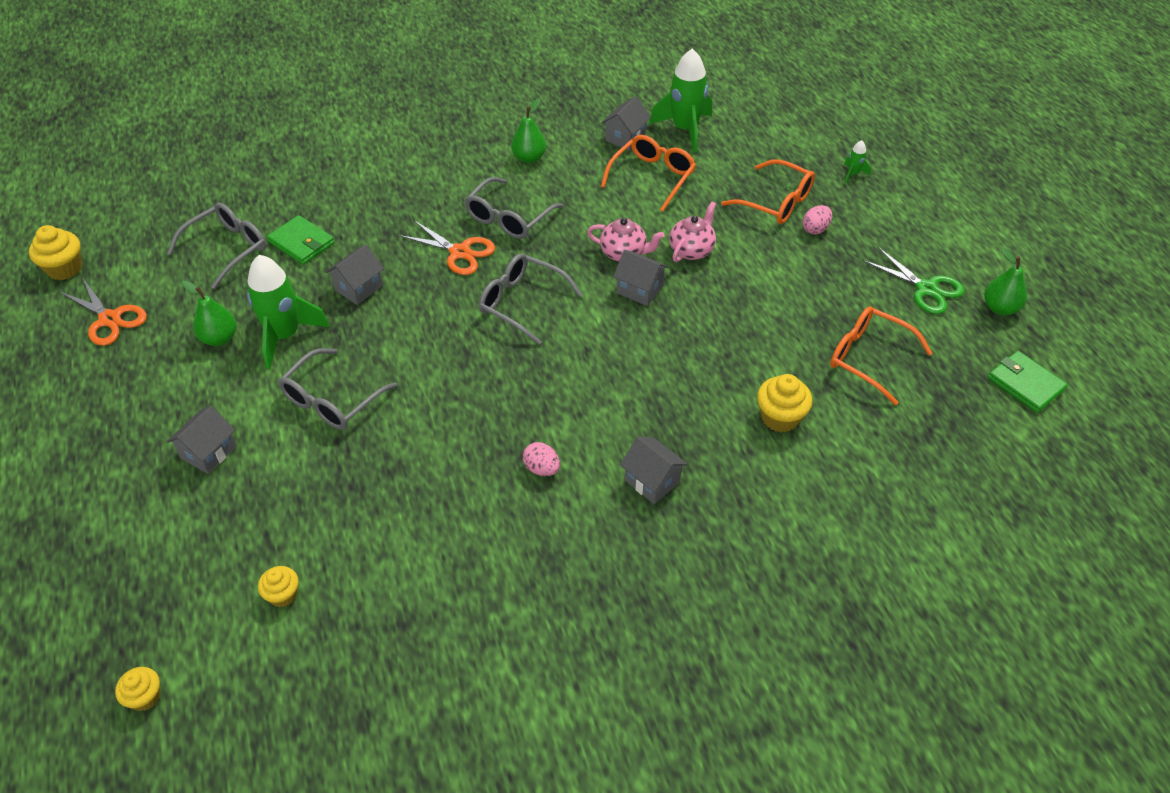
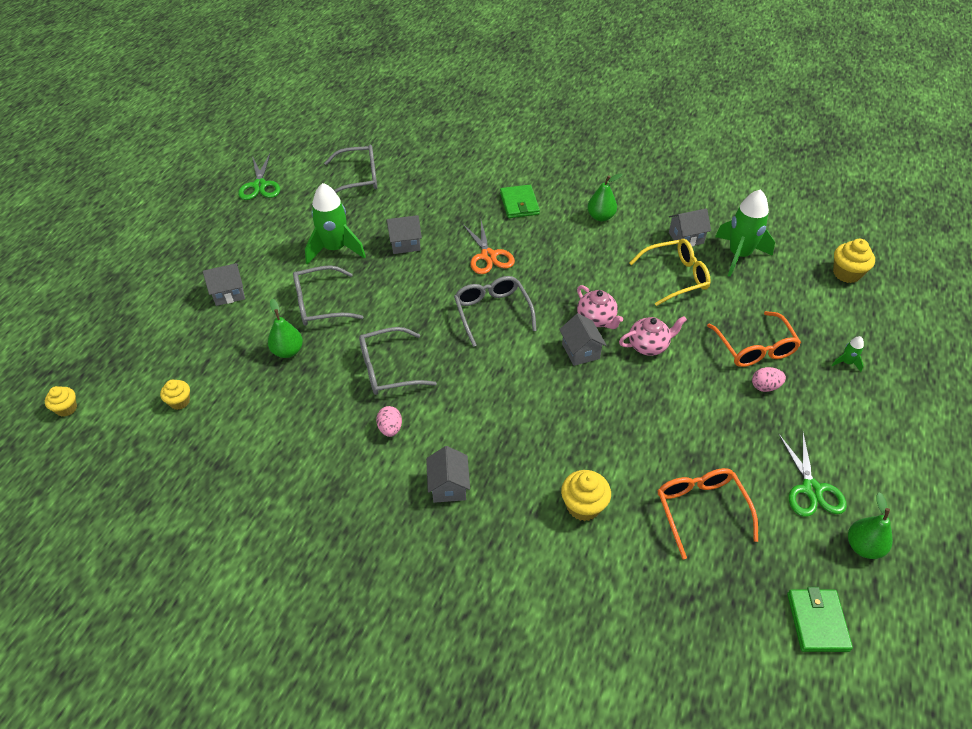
camera: 40 degrees right, 0 degrees up
yellow cupcake [29,225,82,280] -> yellow cupcake moved to [833,239,875,283]
orange scissors [60,277,147,346] -> green scissors [238,154,280,200]
green pear [182,280,236,346] -> green pear moved to [268,299,303,358]
green wallet [267,215,335,265] -> green wallet moved to [500,185,540,218]
grey glasses [464,177,563,239] -> grey glasses moved to [359,327,437,395]
orange glasses [601,135,696,212] -> yellow glasses [630,239,711,306]

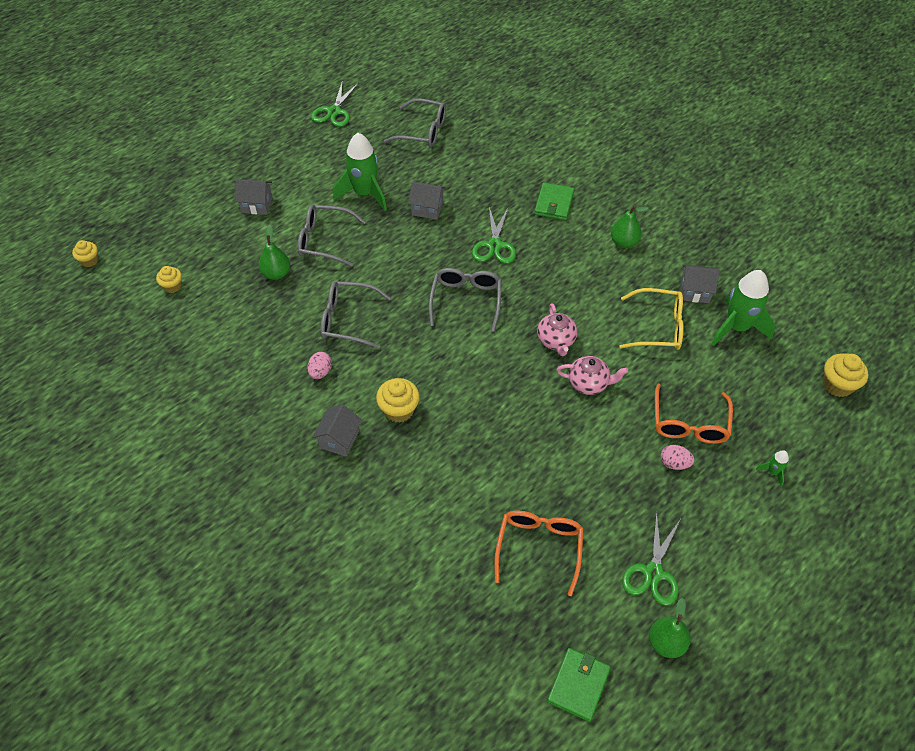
camera: 25 degrees right, 5 degrees up
orange scissors [463,221,515,274] -> green scissors [472,207,516,264]
grey house [559,313,607,366] -> none
yellow cupcake [561,470,611,521] -> yellow cupcake moved to [376,378,420,423]

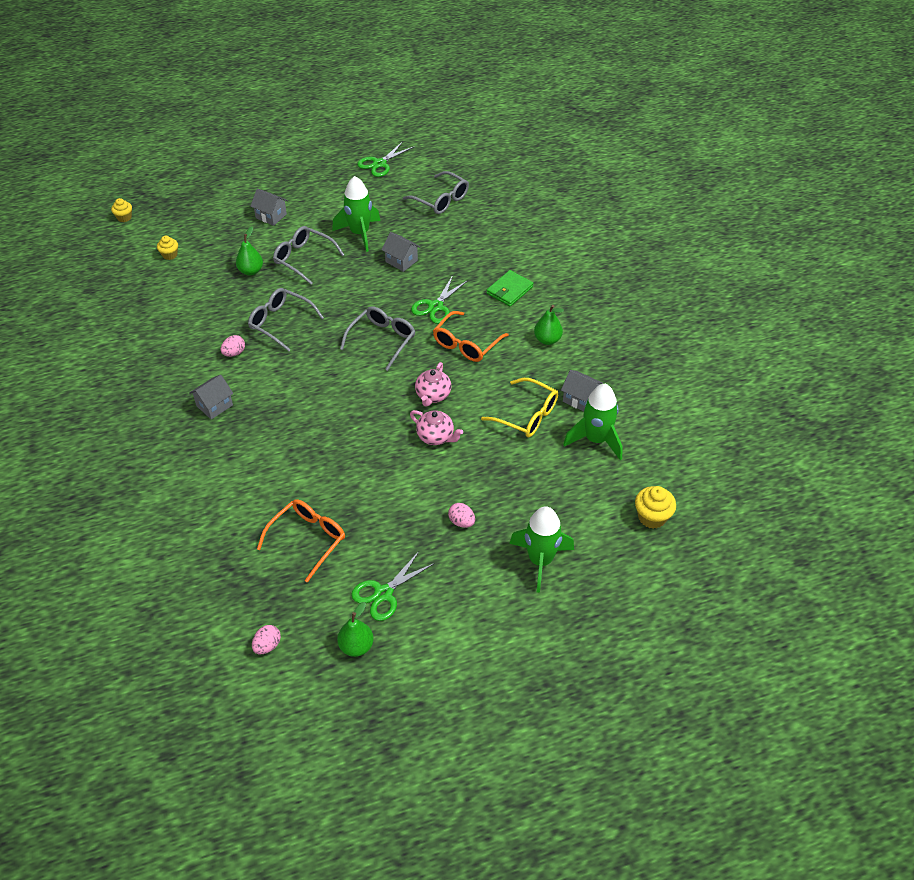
camera: 25 degrees right, 5 degrees down
yellow cupcake [376,378,420,423] -> none
green wallet [547,648,611,722] -> pink egg [252,625,281,654]
orange glasses [655,384,733,444] -> orange glasses moved to [433,311,509,362]
green rocket [756,450,789,487] -> green rocket [509,506,574,593], size x2.32

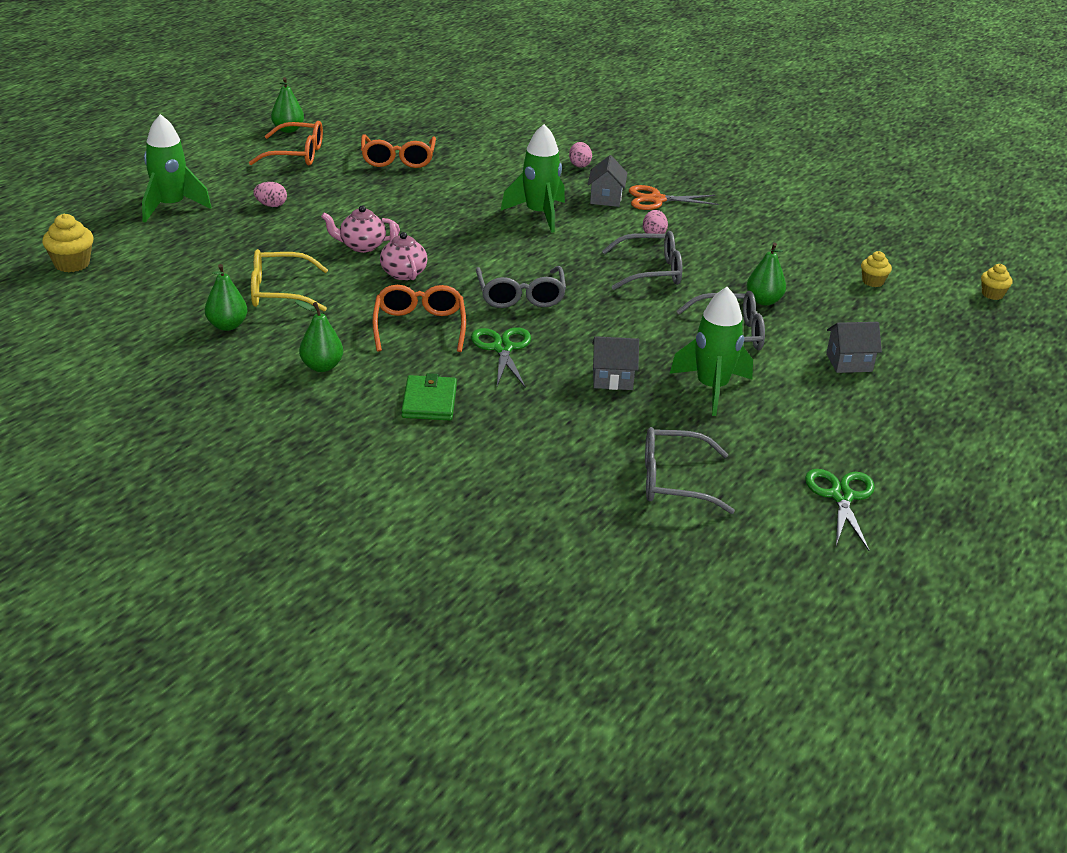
camera: 140 degrees right, 15 degrees down
pink egg [252,625,281,654] -> pink egg moved to [569,142,592,168]
green scissors [351,550,435,621] -> orange glasses [249,121,323,165]
grey house [561,370,603,411] -> green pear [205,264,248,331]
green rocket [563,384,623,460] -> green rocket moved to [501,124,565,233]
none -> orange scissors [629,185,719,210]

